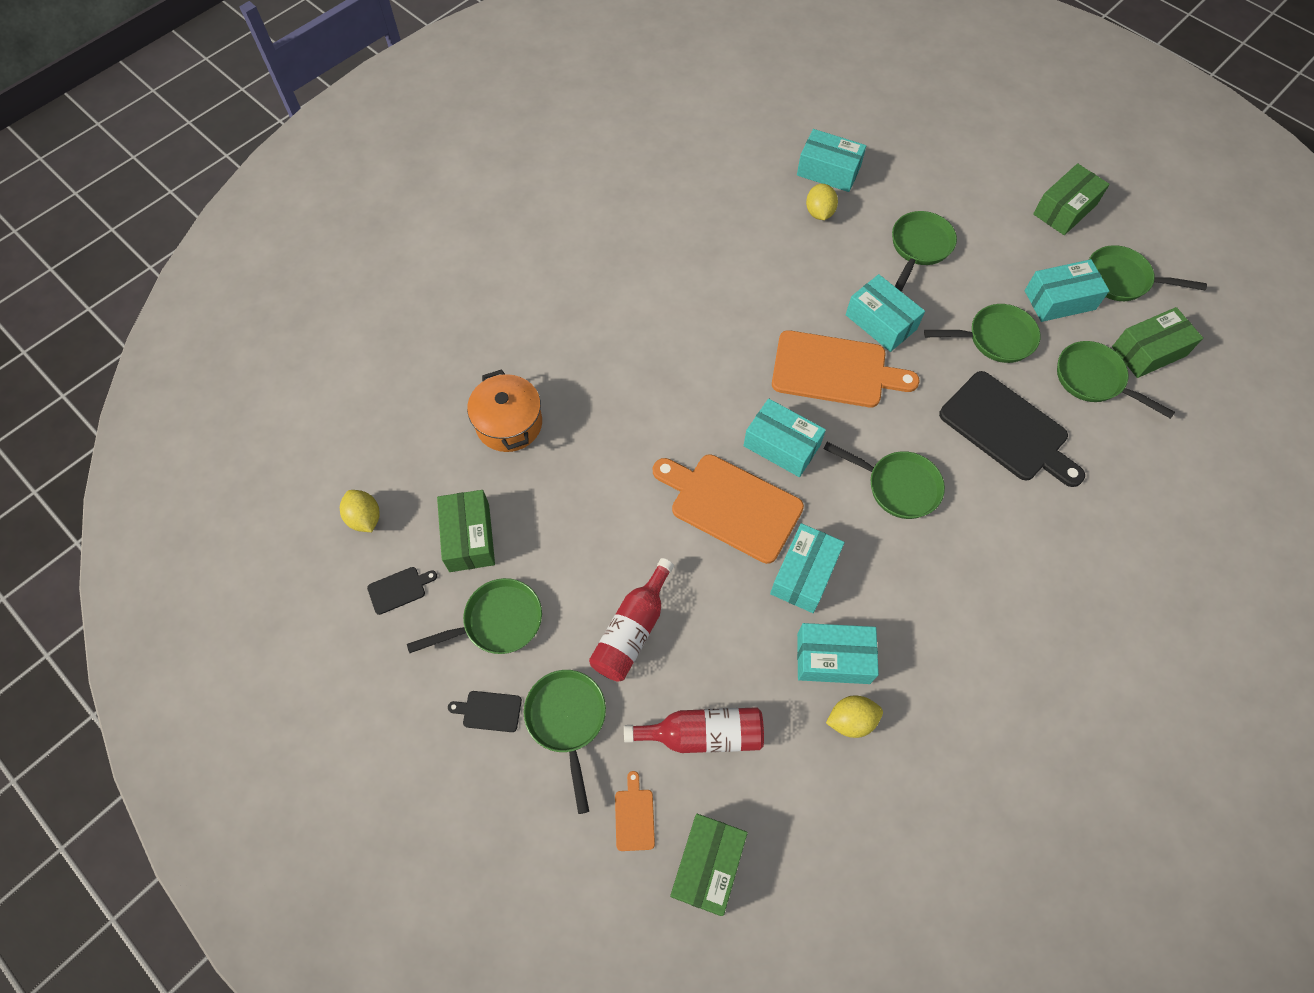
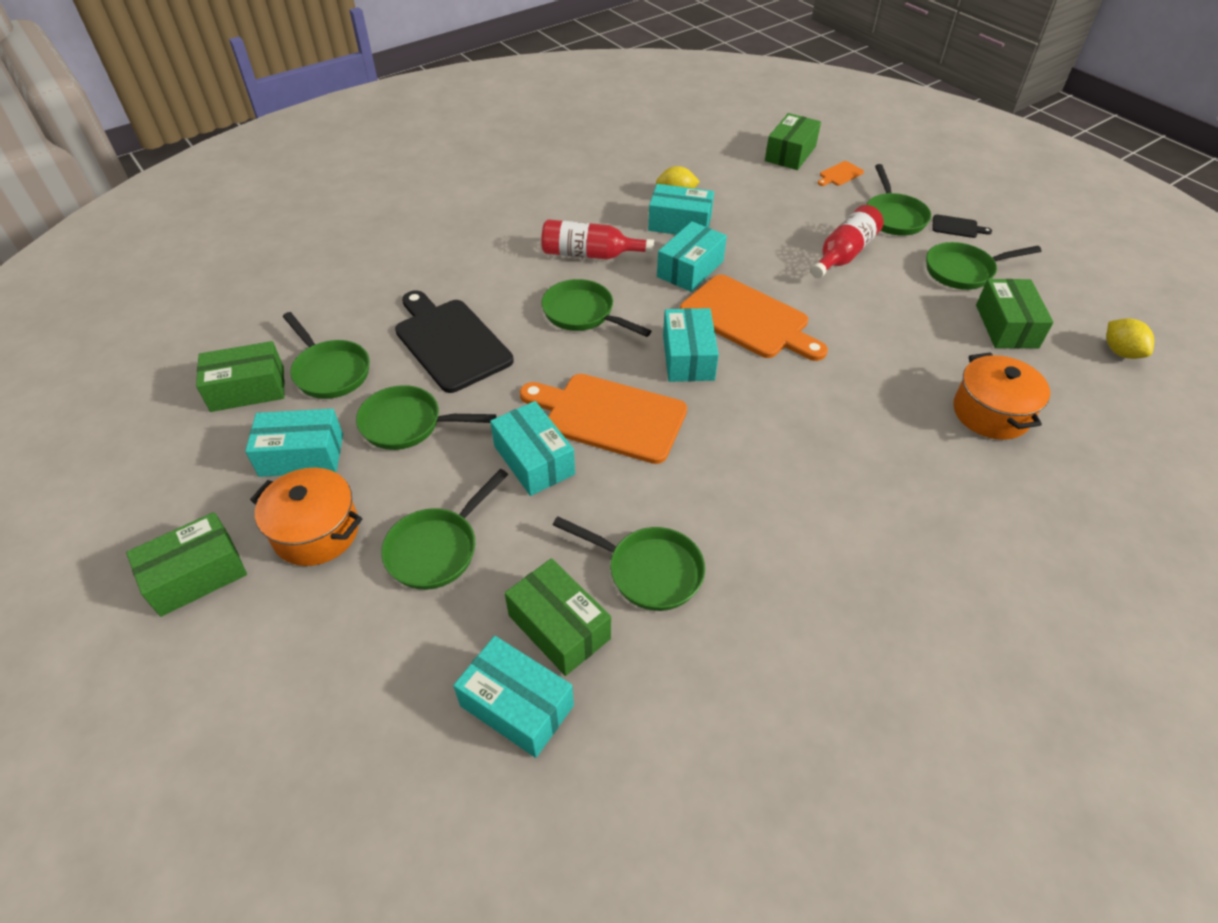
camera: 170 degrees left, 15 degrees down
black cutting board [367,567,437,615] -> none
orange cutting board [615,771,655,851] -> orange cutting board turned 45 degrees clockwise [818,161,864,186]
red bottle [624,707,764,753] -> red bottle moved to [541,219,654,260]
turquoise box [743,399,826,477] -> turquoise box turned 45 degrees clockwise [663,308,719,382]
yellow lemon [806,184,838,220] -> green box [505,558,611,676]
green pan [1089,245,1207,301] -> green pan moved to [553,516,705,611]
none -> orange pot [250,468,362,566]

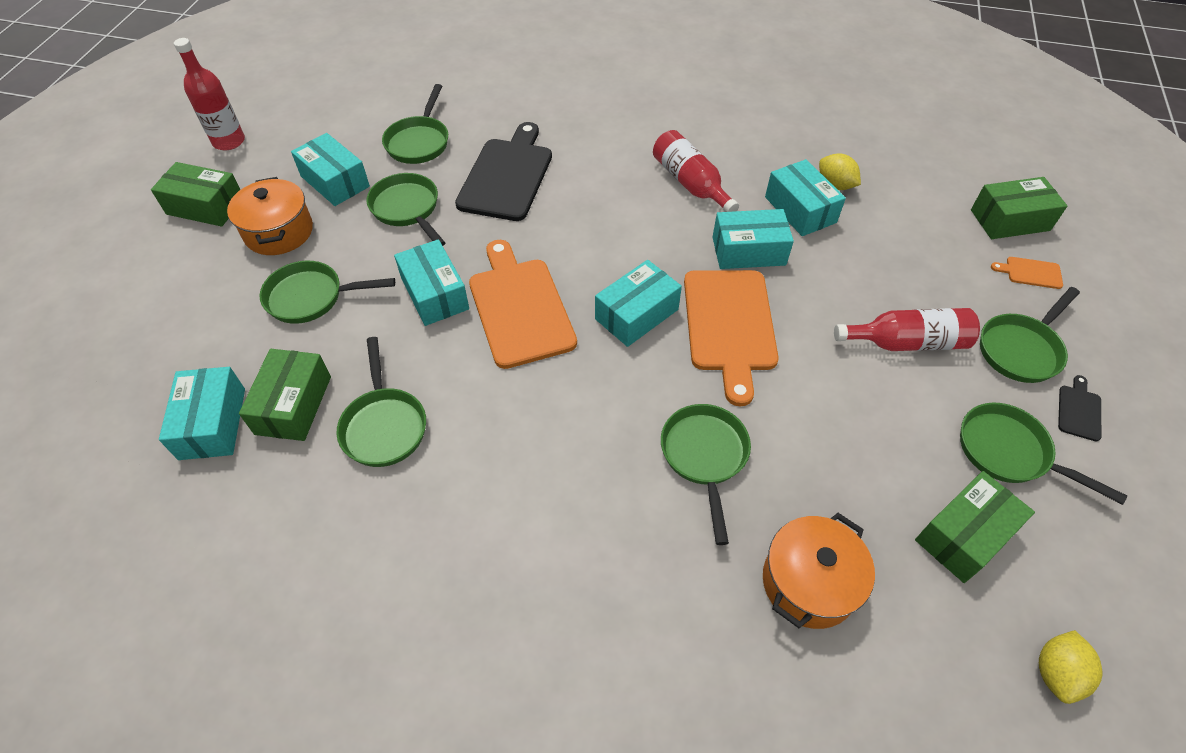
camera: 50 degrees right, 5 degrees up
green box [196,341,284,412] -> none
turquoise box [490,401,575,496] -> turquoise box turned 45 degrees counterclockwise [394,239,469,326]
green pan [541,279,652,337] -> green pan moved to [661,404,751,545]
black cutting board [932,214,992,238] -> black cutting board turned 135 degrees counterclockwise [1058,375,1101,441]
none -> red bottle [174,38,245,150]

